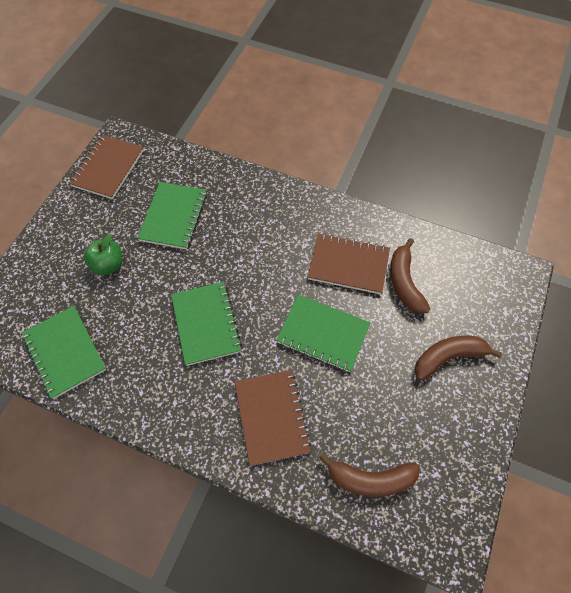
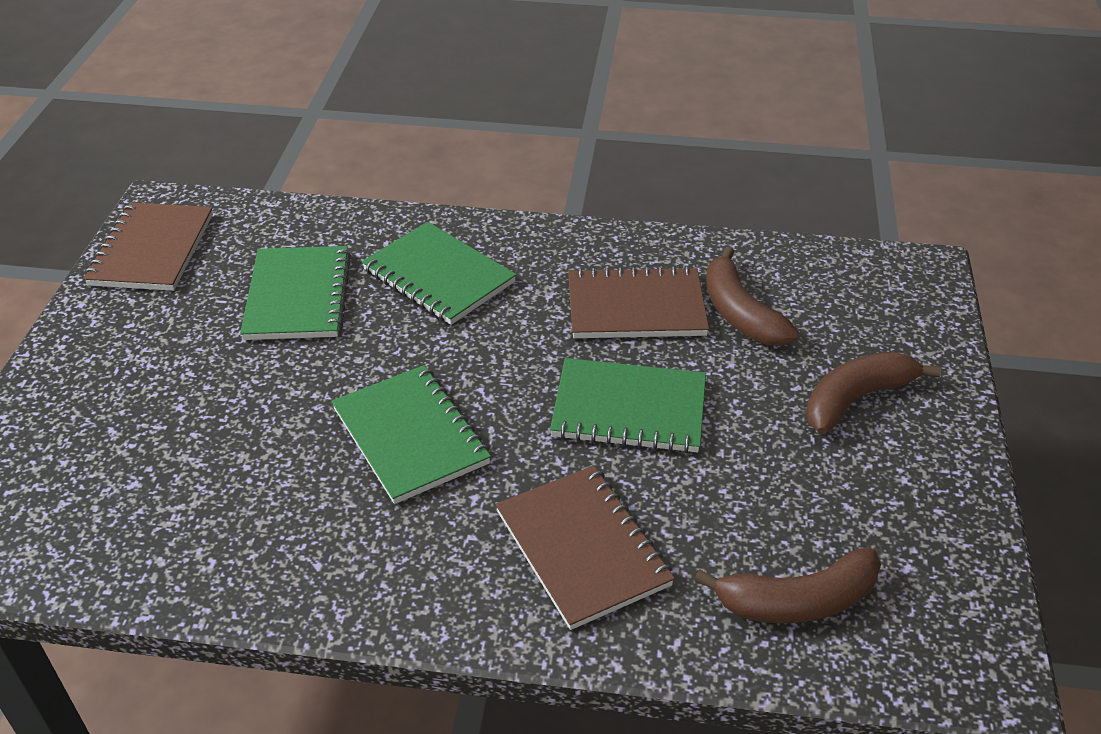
camera: 15 degrees left, 20 degrees down
green notebook [22,306,106,399] -> green notebook moved to [362,222,516,325]
green apple [84,234,122,275] -> none

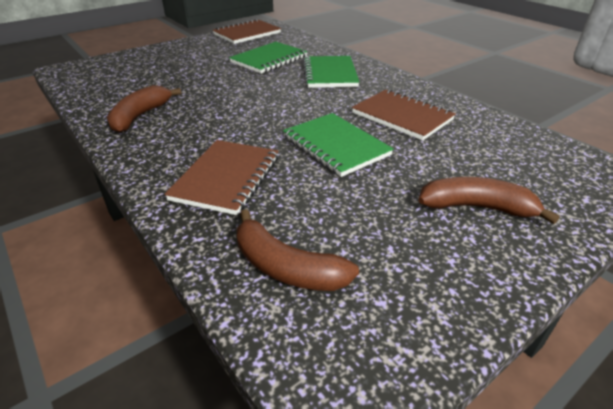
camera: 45 degrees right, 5 degrees down
green notebook [332,365,491,504] -> none
brown banana [706,247,799,346] -> brown banana moved to [107,85,181,133]

